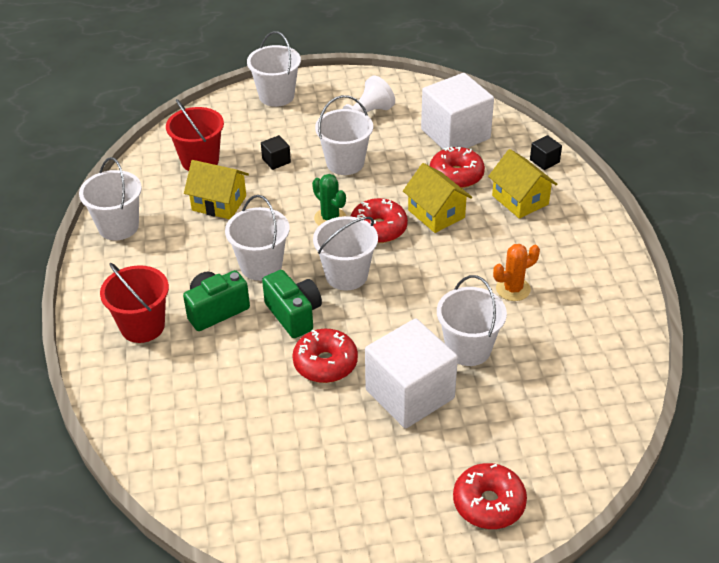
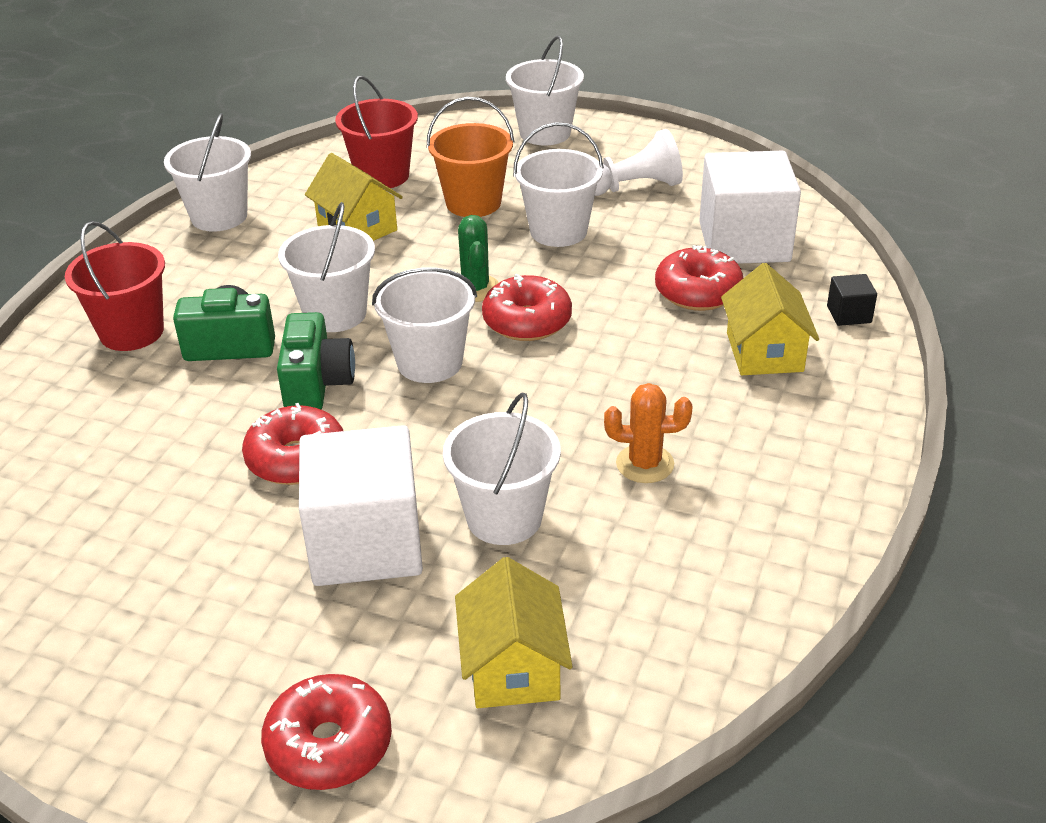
camera: 30 degrees right, 5 degrees down
black cube [261,135,291,170] -> orange bucket [427,97,514,217]
yellow house [403,163,472,233] -> yellow house moved to [455,557,573,708]

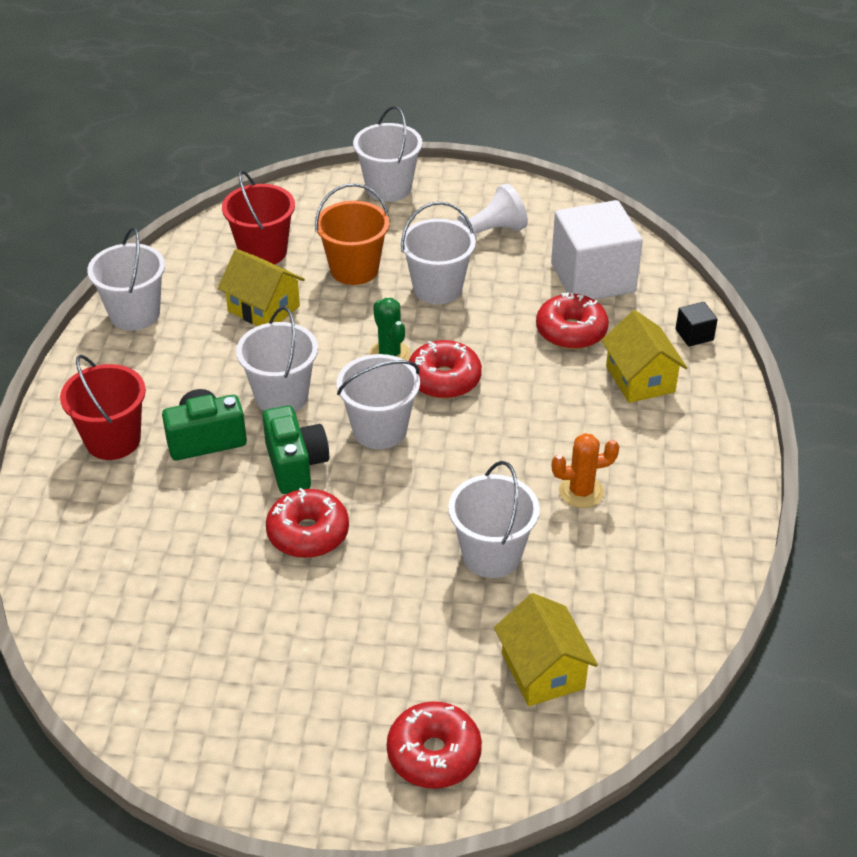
camera: 15 degrees left, 5 degrees up
white cube [299,425,423,586] -> none

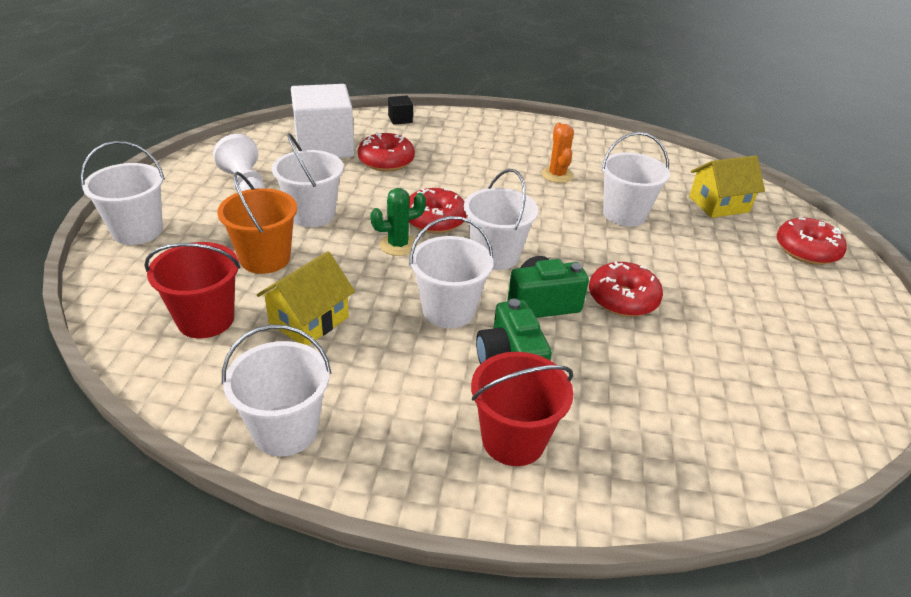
camera: 90 degrees left, 5 degrees down
yellow house [601,310,687,403] -> none

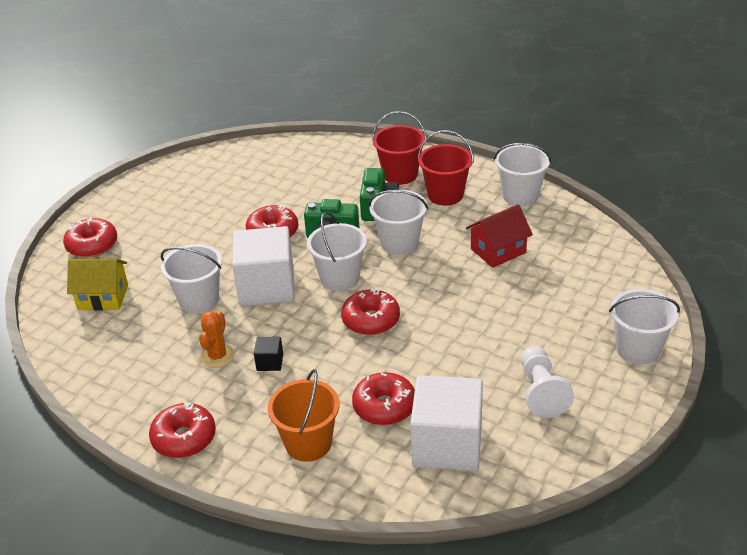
camera: 155 degrees left, 0 degrees up
red bucket [144,242,240,338] -> red bucket moved to [418,130,474,206]
orange bucket [217,172,297,274] -> orange bucket moved to [268,369,340,462]
yellow house [257,251,355,346] -> red house [466,204,533,268]
white bucket [272,133,344,227] -> none
green cactus [370,188,426,256] -> none
black cube [388,95,413,125] -> black cube moved to [254,337,283,371]
none -> red donut [149,402,216,458]
none -> white cube [232,226,295,306]

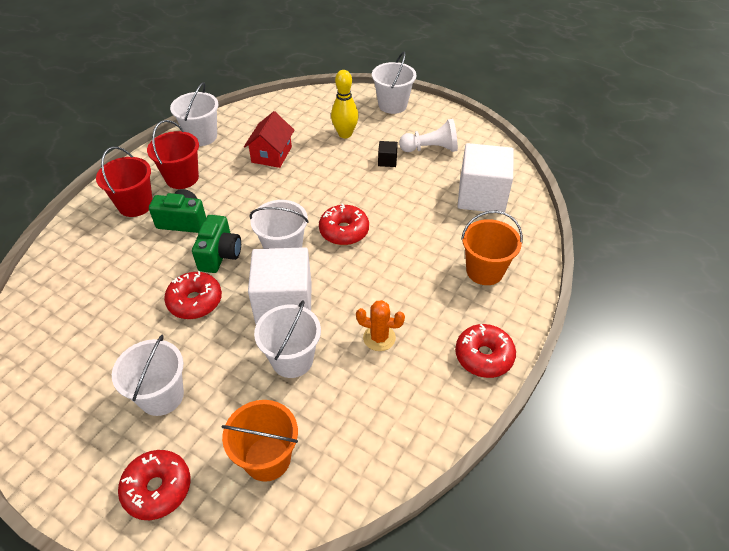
camera: 90 degrees left, 10 degrees up
yellow house [67,259,128,310] -> orange bucket [222,400,298,482]
black cube [254,337,283,371] -> black cube moved to [378,141,398,167]
red donut [352,372,415,425] -> none
white bucket [369,190,428,255] -> white bucket moved to [112,335,184,416]
red house [466,204,533,268] -> red house turned 45 degrees clockwise [244,111,294,168]
none -> yellow bowling pin [331,70,359,138]

